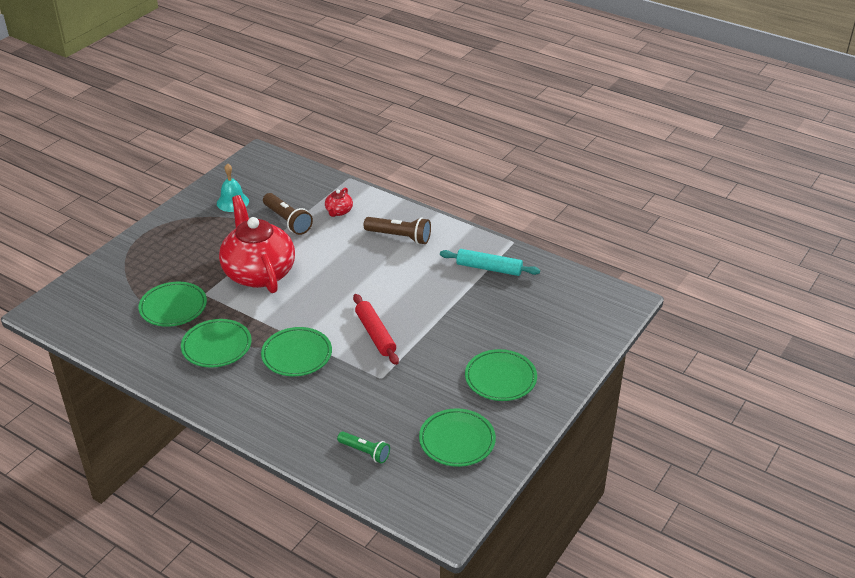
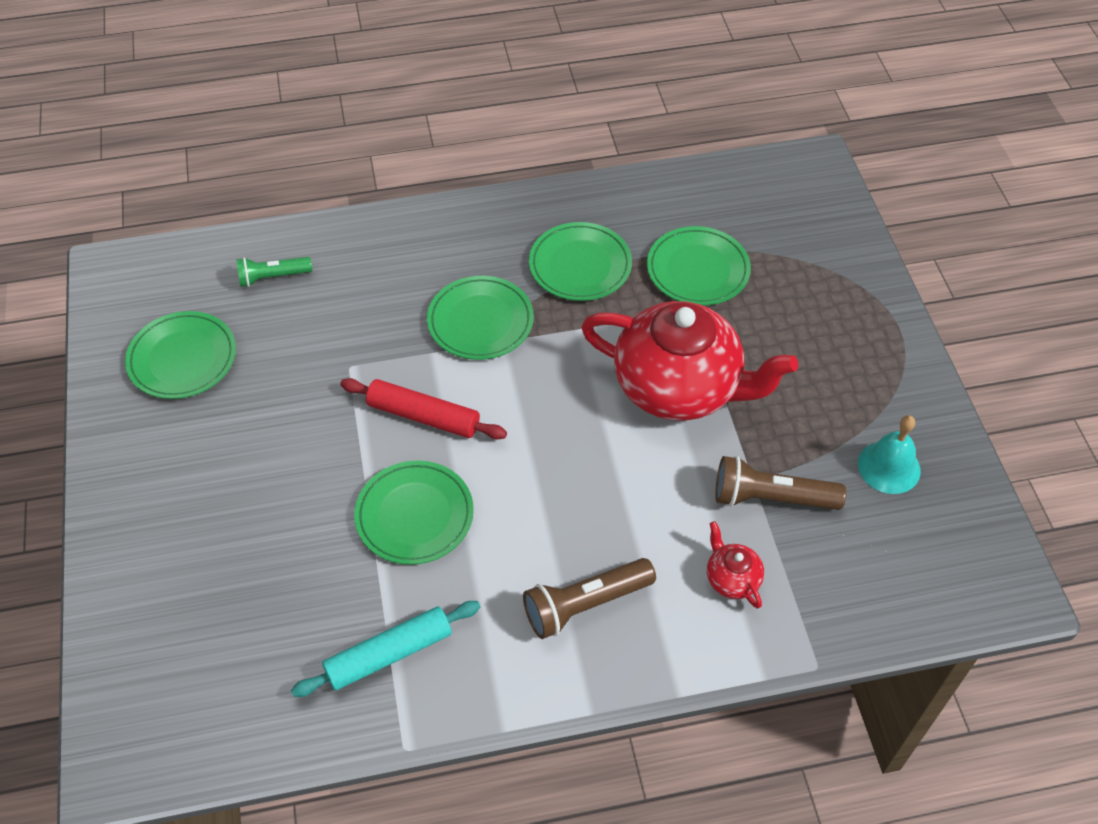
camera: 135 degrees right, 15 degrees up
green plate [465,349,537,401] -> green plate moved to [354,460,474,565]

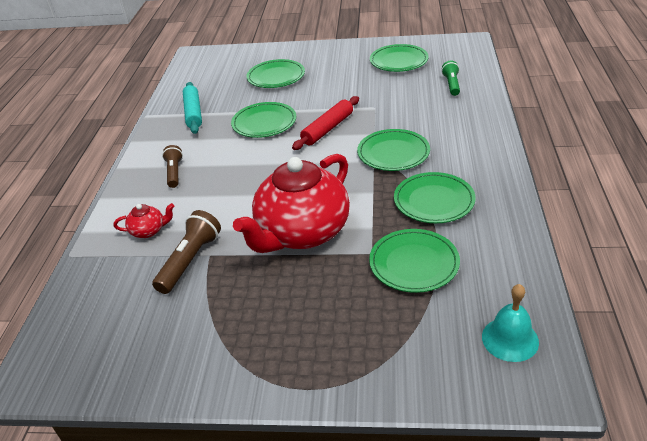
camera: 110 degrees right, 15 degrees down
brown flashlight [523,558,656,639] -> brown flashlight [162,145,183,188], size x0.66
turquoise bell [858,415,921,494] -> turquoise bell moved to [482,284,539,362]
none -> green plate [246,59,305,88]

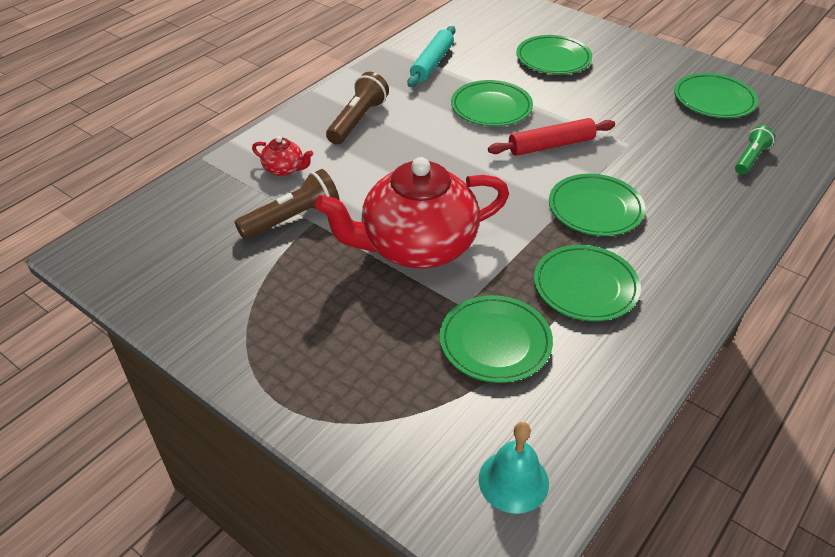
camera: 30 degrees right, 5 degrees up
brown flashlight [162,145,183,188] -> brown flashlight [326,72,389,145], size x1.51

